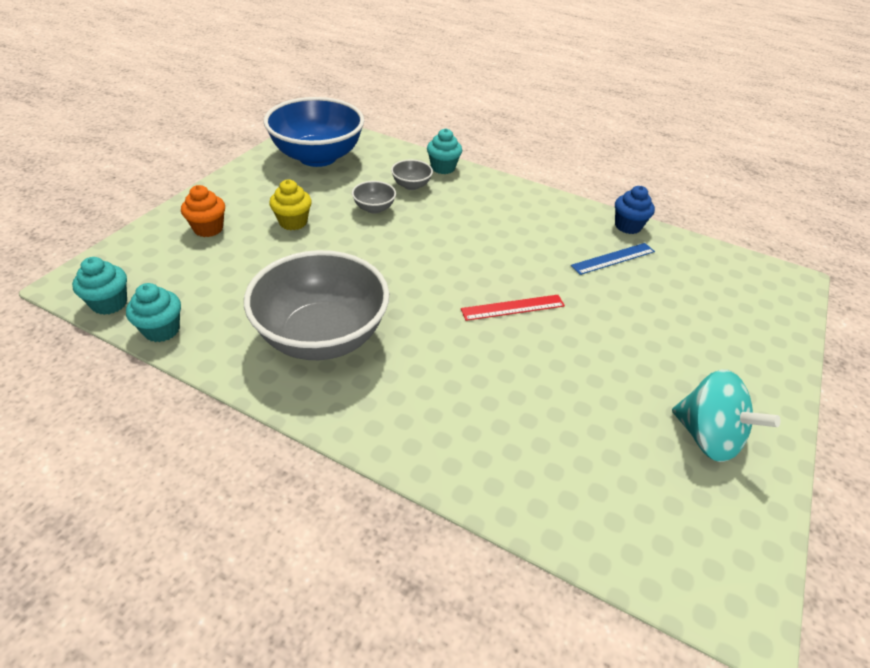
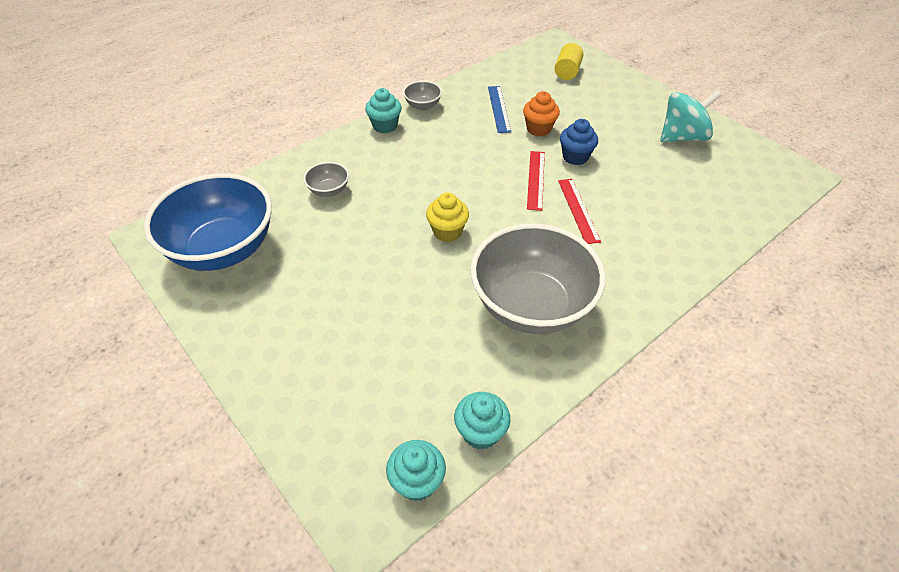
camera: 65 degrees left, 5 degrees up
orange cupcake [181,185,225,237] -> orange cupcake moved to [523,91,560,136]
yellow cupcake [269,179,312,230] -> yellow cupcake moved to [426,192,469,242]
grey bowl [352,181,396,214] -> grey bowl moved to [403,81,442,110]
turquoise cupcake [427,128,462,174] -> turquoise cupcake moved to [365,88,402,133]
blue cupcake [615,186,655,234] -> blue cupcake moved to [560,119,598,165]
none -> yellow cylinder [555,43,583,80]
none -> red ruler [558,179,601,244]

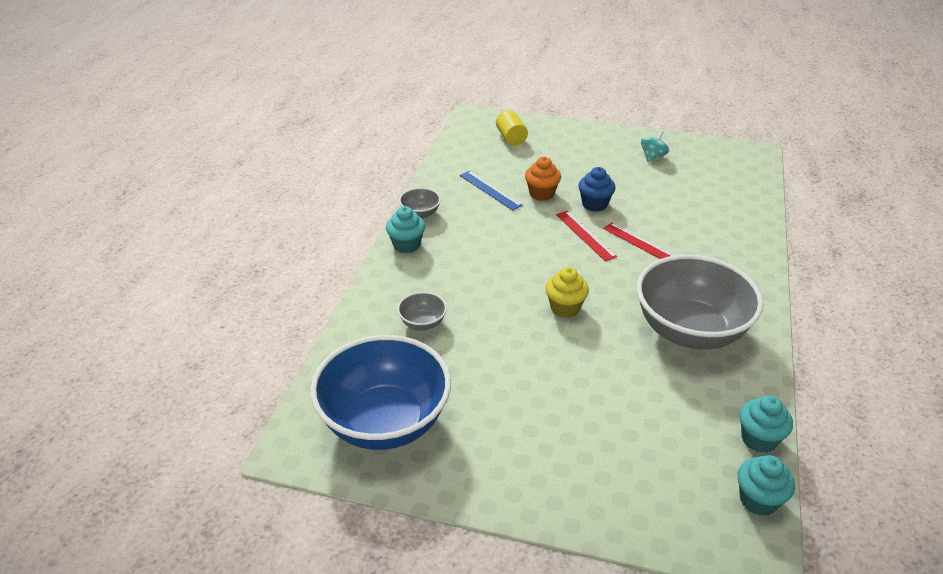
camera: 35 degrees left, 10 degrees down
turquoise spinning top [660,90,722,142] -> turquoise spinning top [641,130,669,162], size x0.55

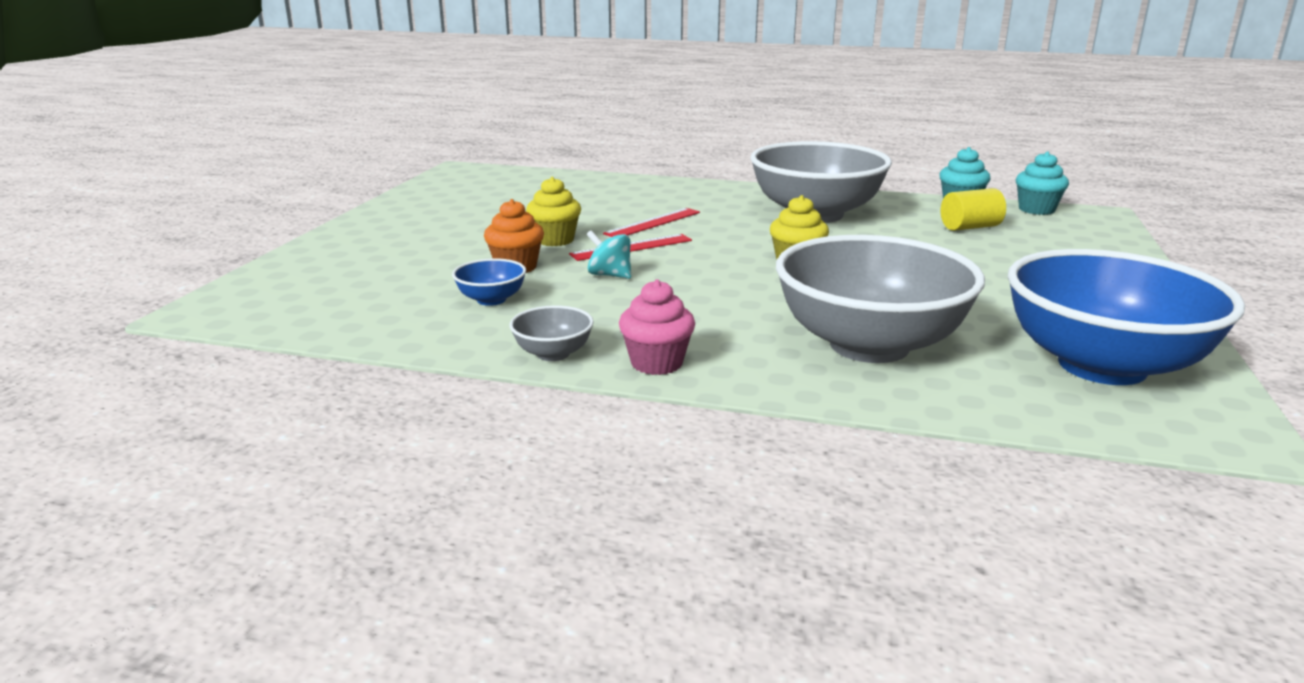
camera: 90 degrees left, 15 degrees down
turquoise cupcake [386,206,425,253] -> pink cupcake [619,279,695,375]
grey bowl [397,292,447,330] -> grey bowl [776,235,985,363], size x2.42
blue ruler [460,171,523,211] -> blue bowl [452,258,526,306]
yellow cylinder [496,110,528,146] -> yellow cylinder moved to [941,188,1006,231]
blue cupcake [578,167,616,212] -> yellow cupcake [526,177,581,246]
turquoise spinning top [641,130,669,162] -> turquoise spinning top moved to [587,230,631,279]

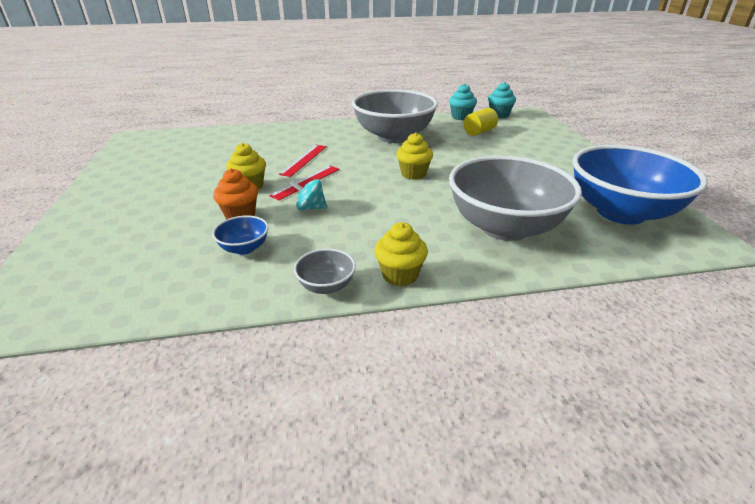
camera: 25 degrees left, 10 degrees up
pink cupcake [619,279,695,375] -> yellow cupcake [374,222,428,286]

